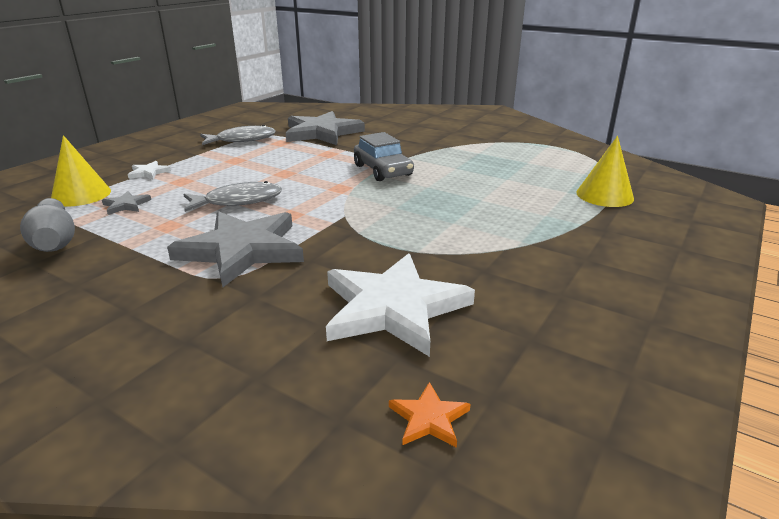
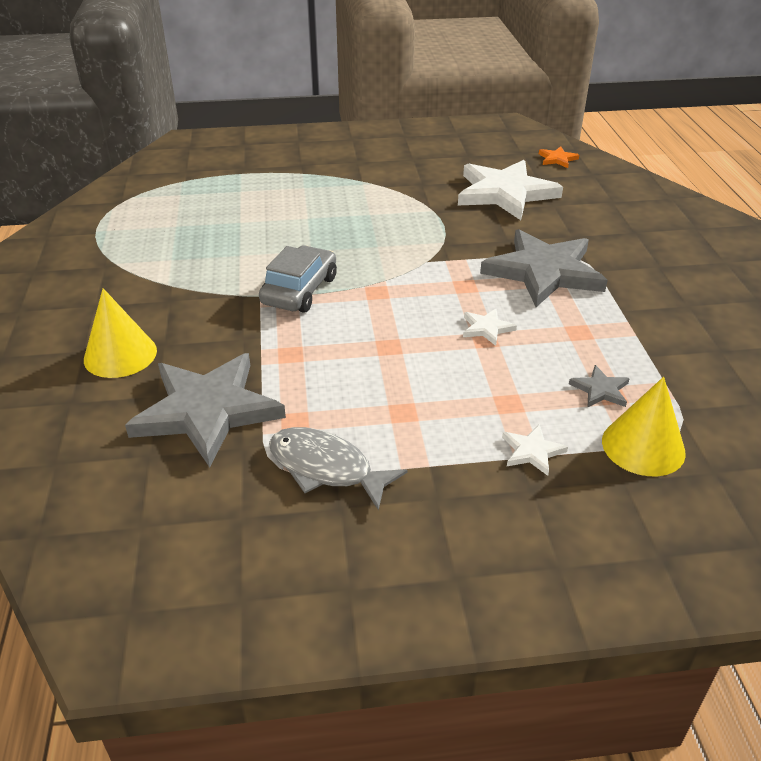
camera: 130 degrees left, 10 degrees up
grey bowling pin [20,198,75,252] -> none
grey fish [183,181,282,212] -> white star [463,308,517,346]
yellow cone [576,136,634,207] -> yellow cone moved to [84,288,157,378]

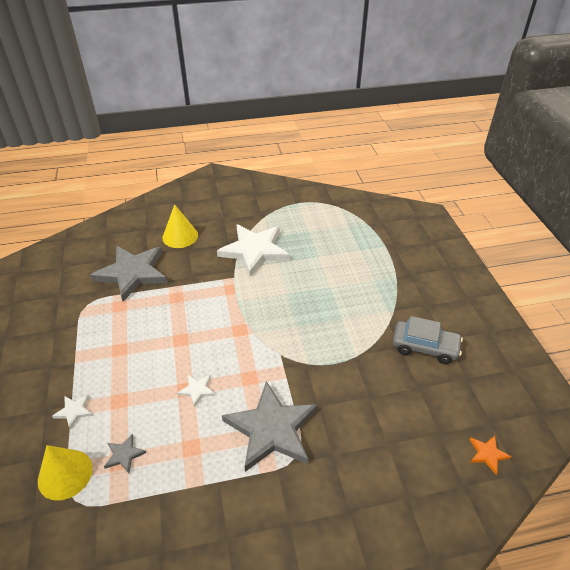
camera: 85 degrees right, 5 degrees up
grey car [259,245,337,313] -> grey car moved to [393,316,463,364]
grey fish [269,427,408,510] -> none
white star [458,160,563,220] -> white star moved to [217,224,290,276]

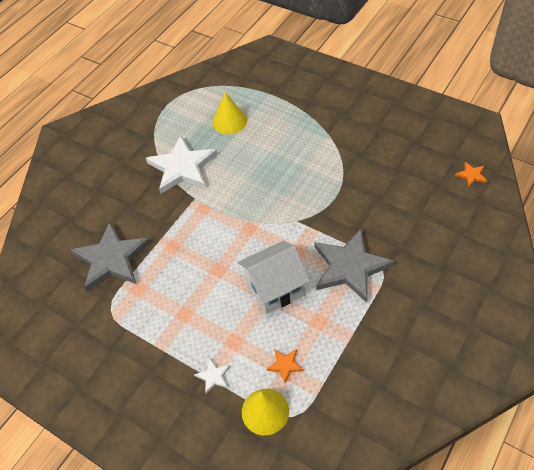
camera: 40 degrees left, 10 degrees up
grey star [104,434,146,473] -> orange star [267,349,304,383]
yellow cone [163,204,198,248] -> yellow cone moved to [213,93,247,134]
white star [177,375,215,407] -> white house [238,241,310,314]
grey car [393,316,463,364] -> none

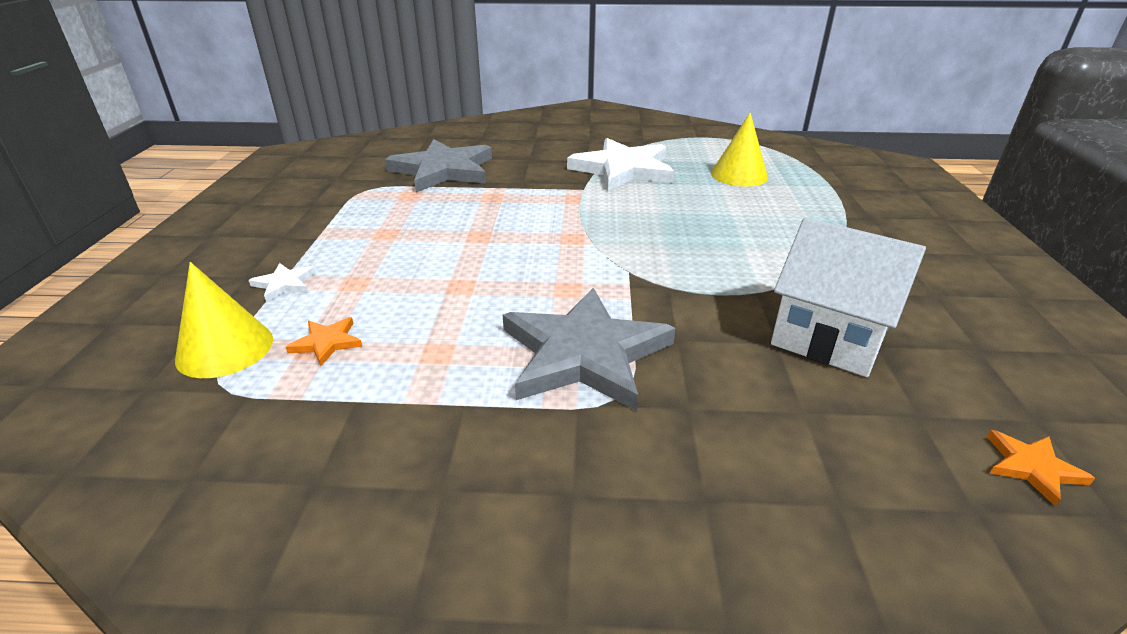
camera: 55 degrees right, 20 degrees down
white house [238,241,310,314] -> white house moved to [771,217,926,377]

